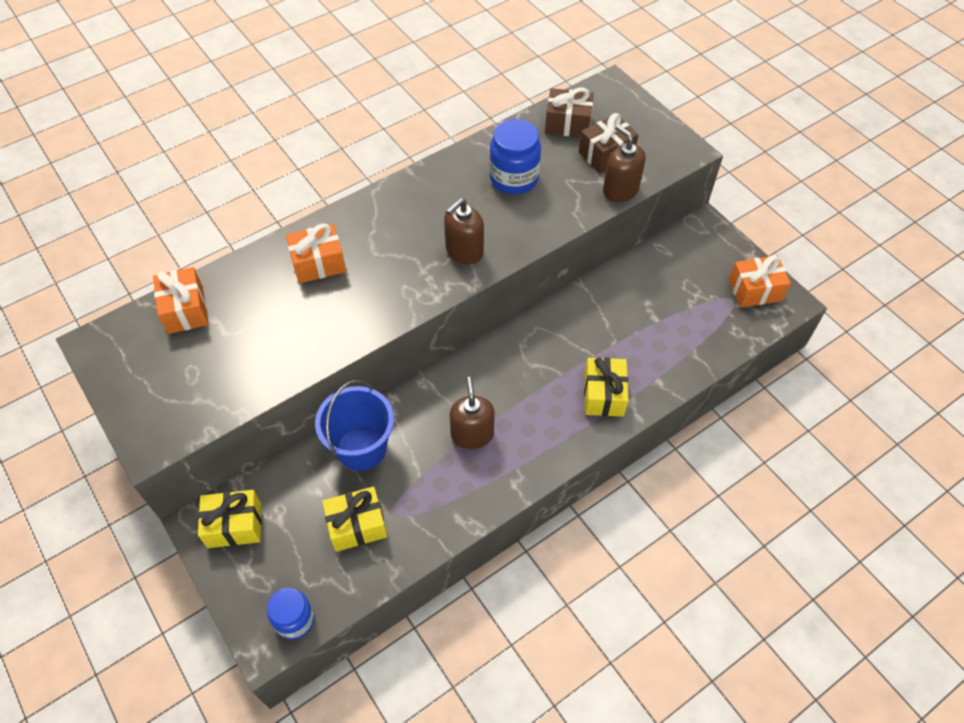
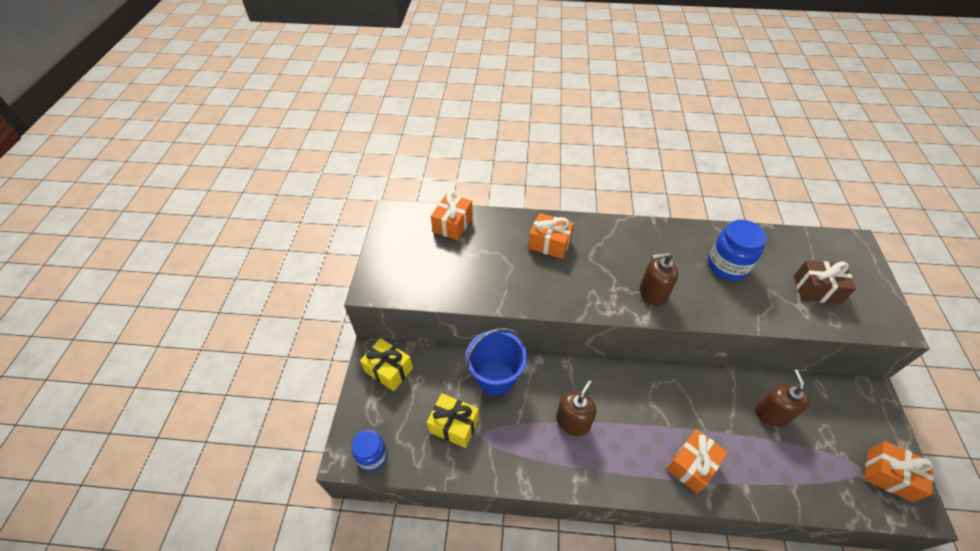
camera: 40 degrees right, 5 degrees down
brown gift [545,87,594,137] -> none
yellow gift [584,357,629,417] -> orange gift [667,429,728,493]
brown soap dispenser [603,125,646,202] -> brown soap dispenser moved to [755,370,810,427]

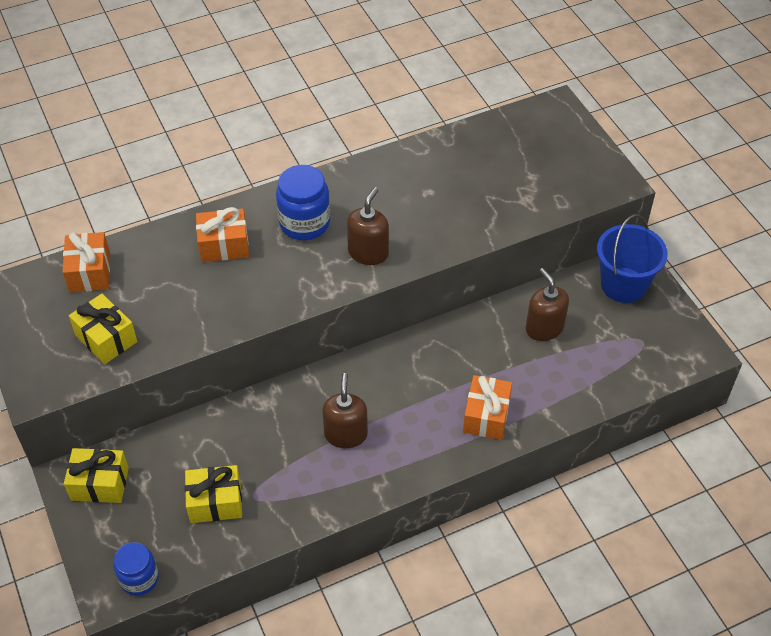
camera: 30 degrees left, 0 degrees up
blue bucket [466,328,527,396] -> blue bucket moved to [597,214,668,303]
brown soap dispenser [640,252,678,306] -> brown soap dispenser turned 150 degrees clockwise [347,187,389,265]
blue jar [708,220,767,281] -> blue jar moved to [276,165,330,240]
brown gift [794,260,856,304] -> none
orange gift [865,441,934,502] -> none
none -> yellow gift [69,294,137,364]

